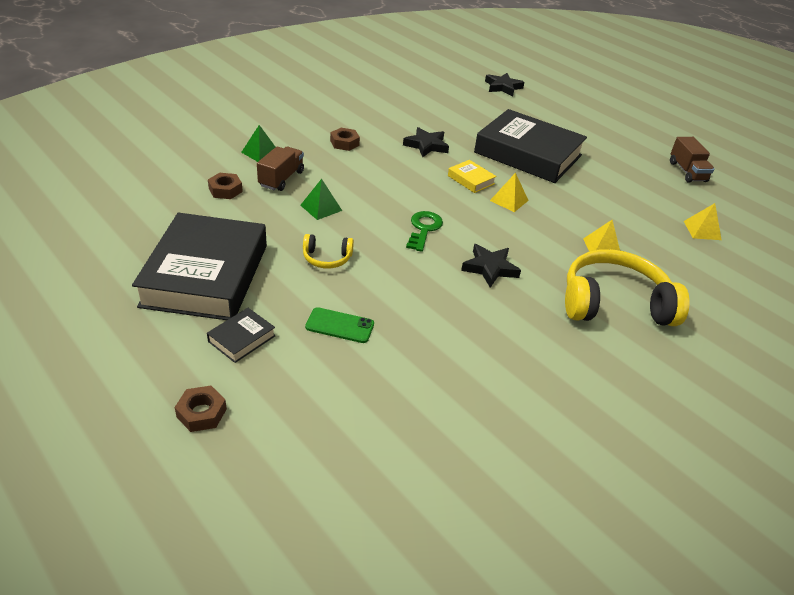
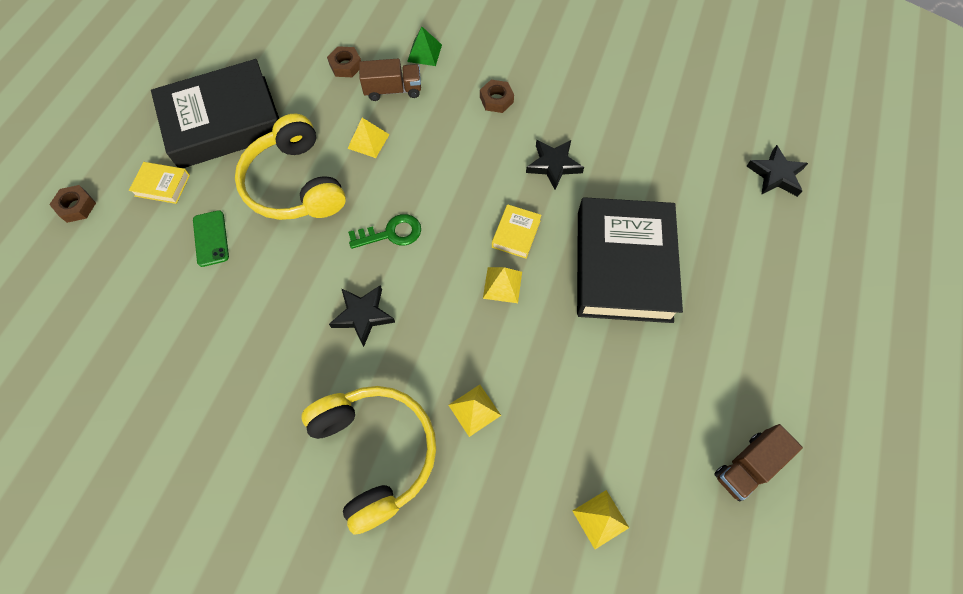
camera: 65 degrees right, 25 degrees up
black book [207,308,276,363] -> yellow book [129,162,190,204]
green pyramid [300,179,342,220] -> yellow pyramid [347,118,390,158]
yellow headphones [303,234,354,269] -> yellow headphones [235,114,346,220], size x2.16

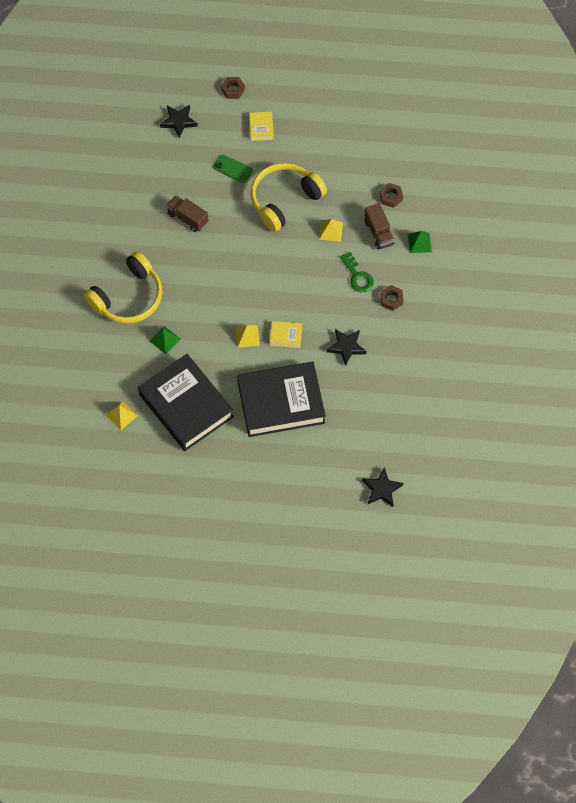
camera: 75 degrees right, 0 degrees up
black book [151,59,279,168] -> black book moved to [138,354,234,451]
green phone [193,210,229,267] -> green phone turned 60 degrees clockwise [213,154,253,183]
black star [329,285,395,347] -> black star moved to [160,105,198,138]
green key [348,214,421,249] -> green key moved to [340,252,374,292]
yellow pyramid [448,385,501,437] -> green pyramid [150,326,181,354]
brown truck [714,424,803,501] -> brown truck moved to [166,195,209,232]

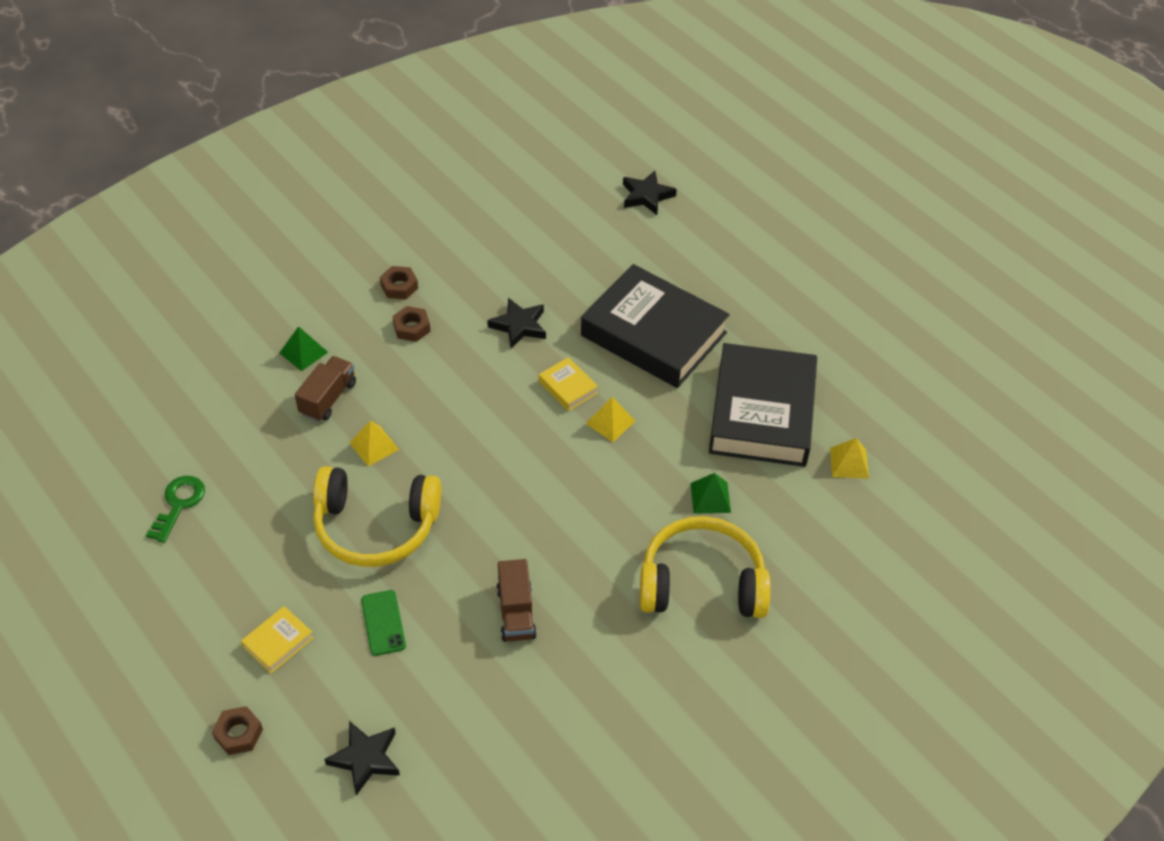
camera: 135 degrees left, 15 degrees down
green key [340,252,374,292] -> green key moved to [146,476,205,543]
brown nut [379,183,403,208] -> brown nut moved to [380,266,418,299]

